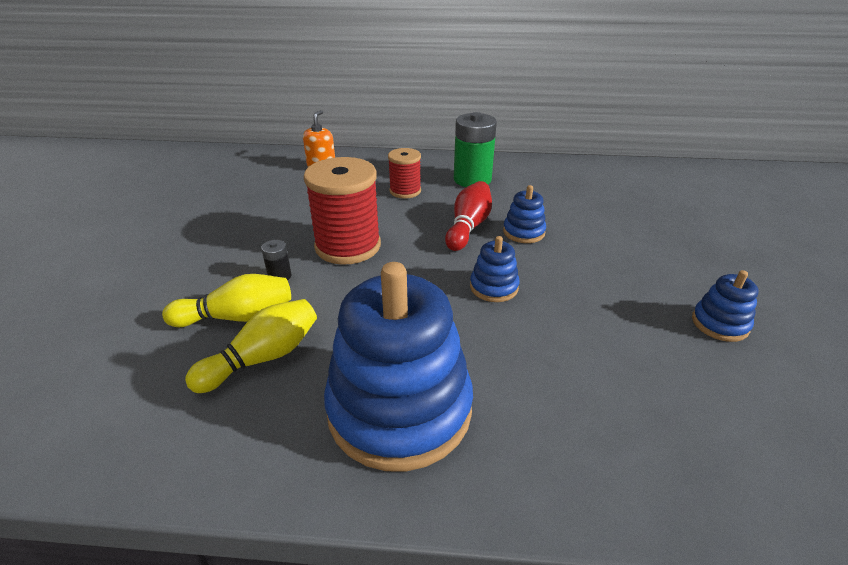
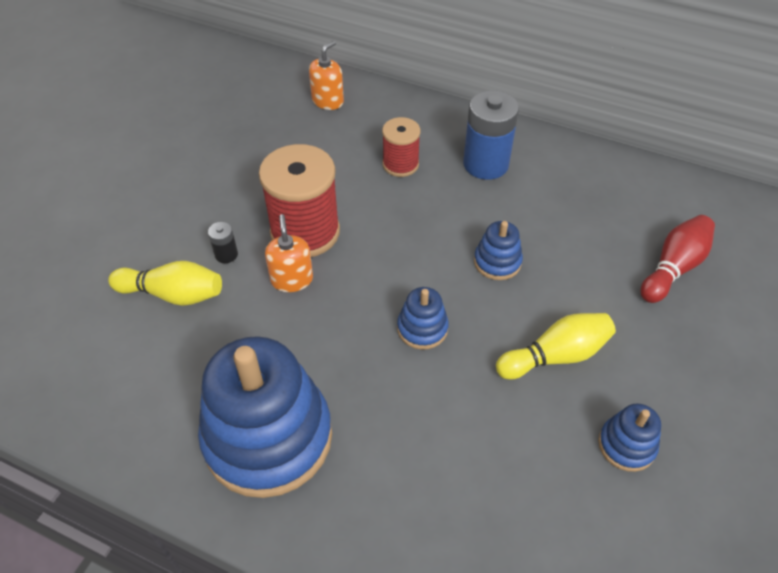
camera: 20 degrees right, 15 degrees up
yellow bowling pin [185,299,317,393] -> yellow bowling pin moved to [496,313,616,380]
red bowling pin [445,181,492,251] -> red bowling pin moved to [641,215,715,303]
green battery [454,112,497,187] -> blue battery [463,90,519,180]
none -> orange soap dispenser [265,214,313,292]

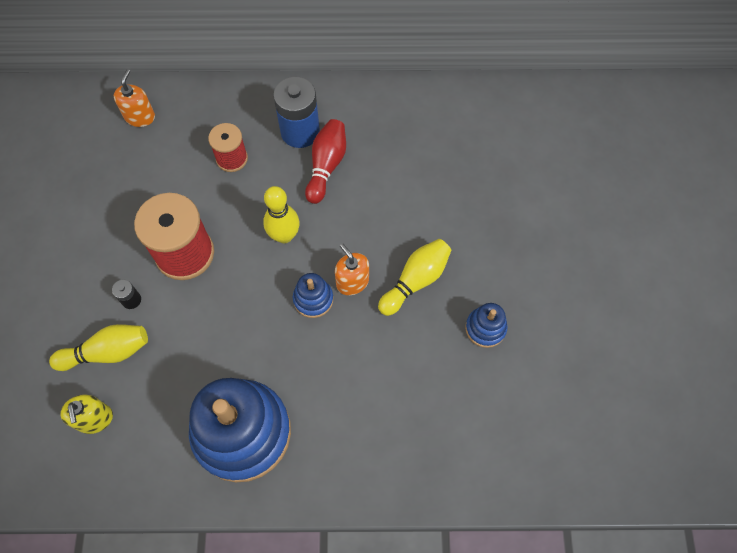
camera: 25 degrees left, 15 degrees up
orange soap dispenser [265,214,313,292] -> orange soap dispenser moved to [335,243,369,295]
blue stacking toy [474,221,523,280] -> none
red bowling pin [641,215,715,303] -> red bowling pin moved to [305,119,346,204]
none -> yellow soap dispenser [60,394,113,434]
none -> yellow bowling pin [263,186,300,243]

